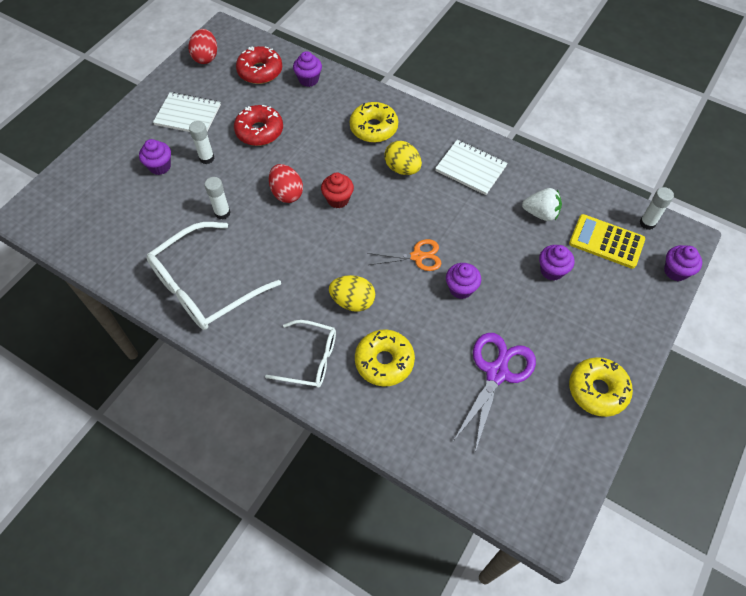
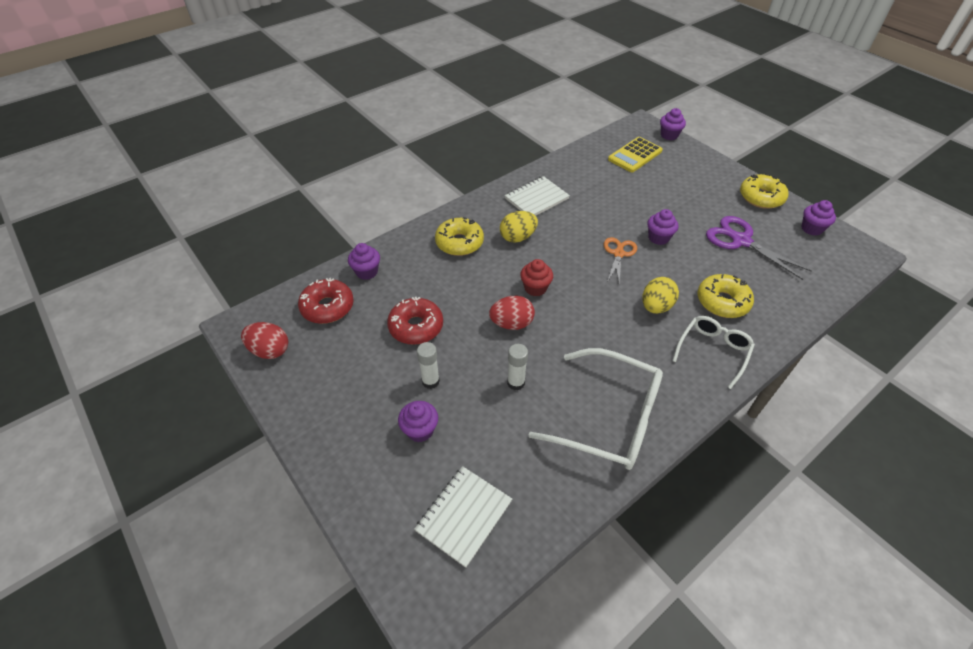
camera: 70 degrees left, 10 degrees down
white glasses [147,222,281,330] -> white glasses turned 45 degrees counterclockwise [528,348,663,470]
white notebook [153,92,221,132] -> white notebook moved to [414,466,512,568]
white strawberry [522,188,562,221] -> none
purple cupcake [539,245,575,281] -> purple cupcake moved to [801,200,836,236]
white glue stick [639,187,674,230] -> none

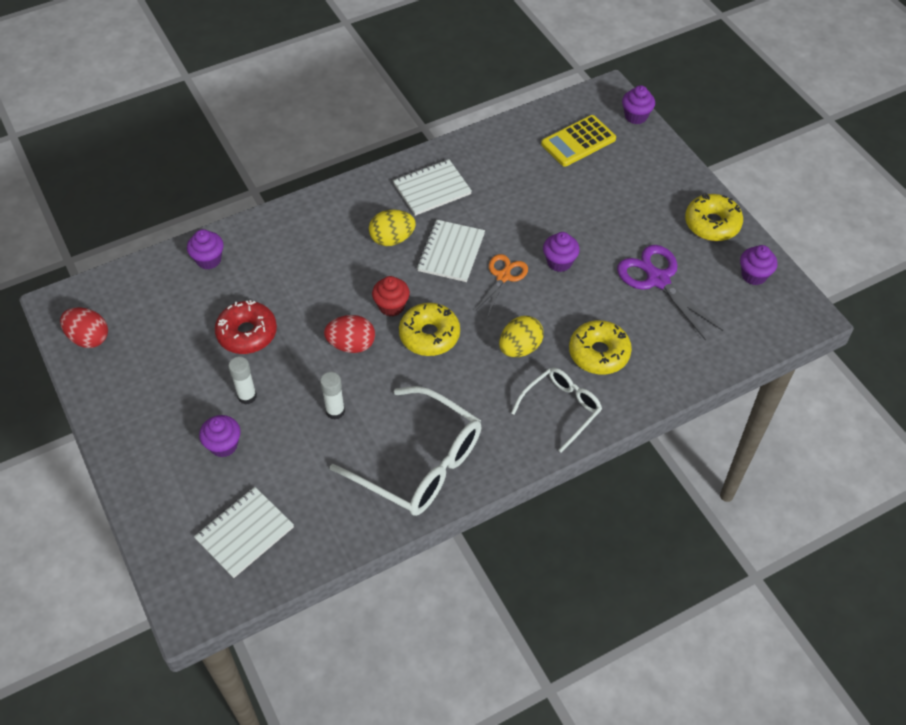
camera: 10 degrees right, 5 degrees up
red donut [298,278,354,324] -> none
yellow donut [435,217,484,256] -> yellow donut moved to [399,303,460,356]
none -> white notebook [417,219,485,282]

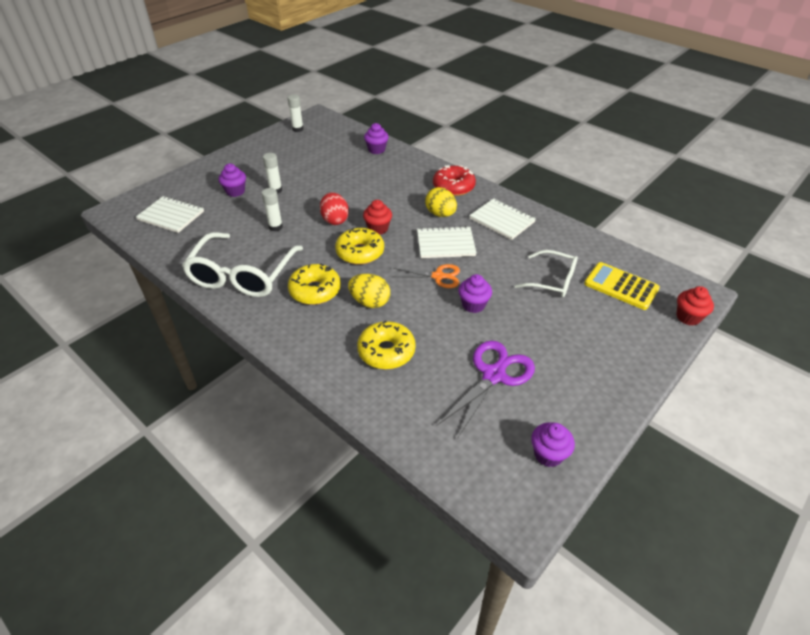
camera: 70 degrees right, 10 degrees down
red egg [60,307,108,348] -> white glue stick [288,94,304,132]
red donut [215,300,277,354] -> red donut moved to [433,165,476,196]
white glasses [511,368,602,452] -> white glasses moved to [515,250,578,297]
purple cupcake [622,85,655,124] -> red cupcake [676,286,714,326]
yellow donut [685,194,743,241] -> yellow donut moved to [288,263,341,305]

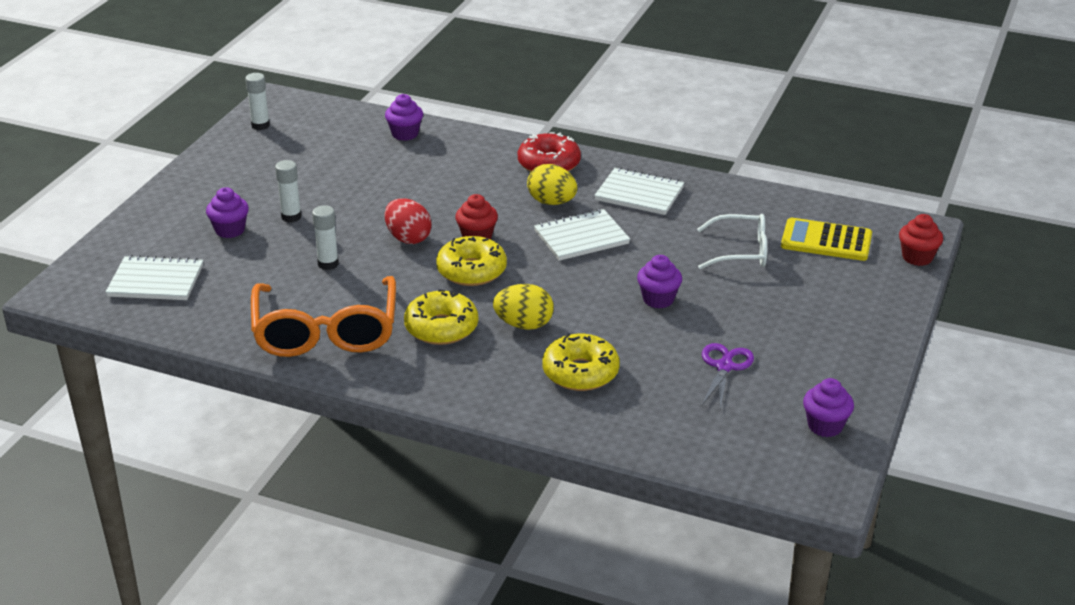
camera: 20 degrees left, 10 degrees down
white glasses [182,232,303,297] -> orange glasses [251,276,396,357]
orange scissors [392,264,460,288] -> none
purple scissors [436,340,535,439] -> purple scissors [702,343,754,411], size x0.64

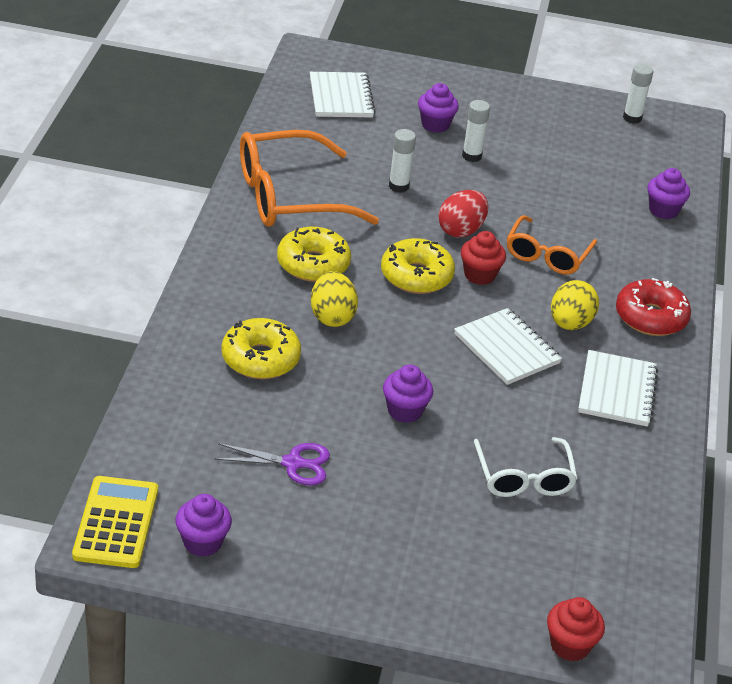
camera: 75 degrees right, 5 degrees up
yellow calculator [781,218,872,261] -> yellow calculator moved to [72,476,158,568]
none -> orange glasses [507,215,597,275]

